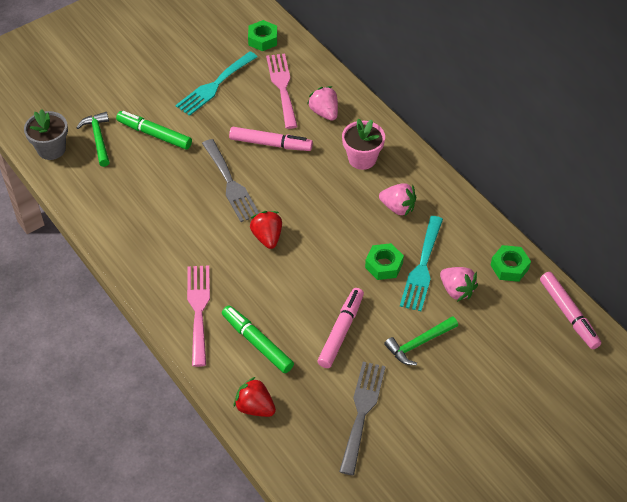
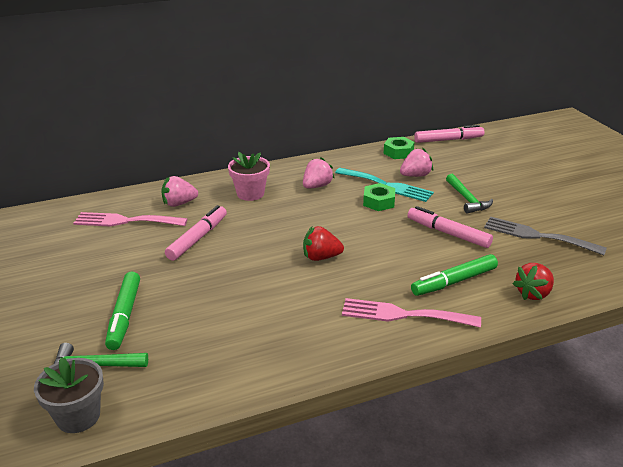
camera: 75 degrees left, 20 degrees down
green marker [116,111,192,150] -> green marker turned 45 degrees counterclockwise [105,272,140,350]
turquoise fork [176,51,257,116] -> none
grey fork [202,139,259,222] -> none
green nut [248,20,277,51] -> none

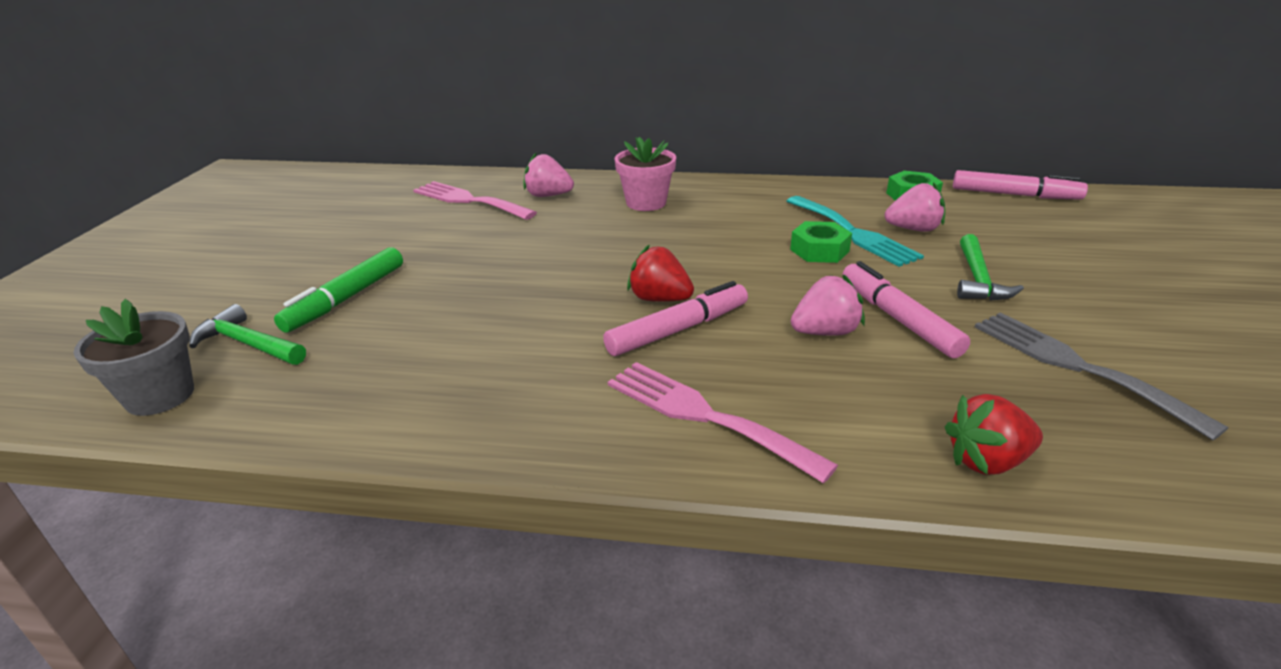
camera: 30 degrees right, 0 degrees up
pink marker [165,205,227,261] -> pink marker moved to [603,281,748,356]
pink strawberry [303,157,335,189] -> pink strawberry moved to [791,274,865,336]
green marker [411,254,498,296] -> none

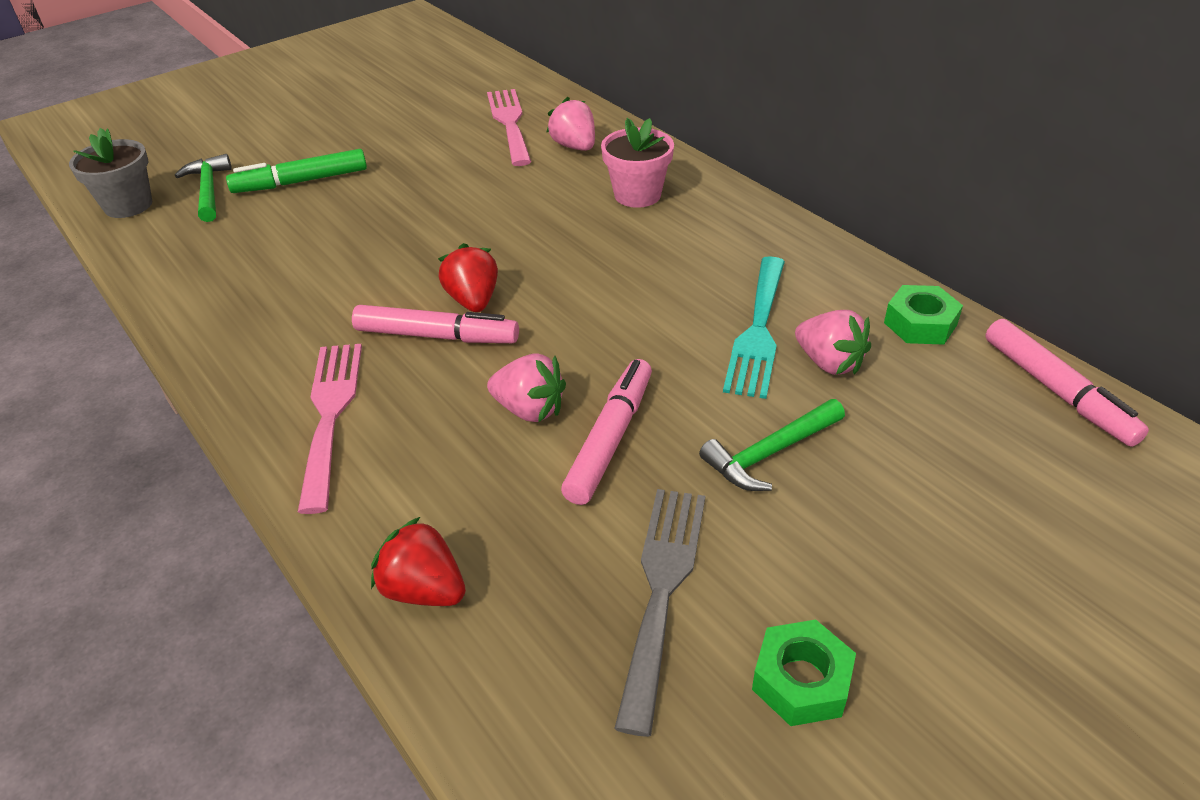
camera: 45 degrees right, 10 degrees up
green nut [790,221,852,263] -> green nut moved to [752,619,856,726]

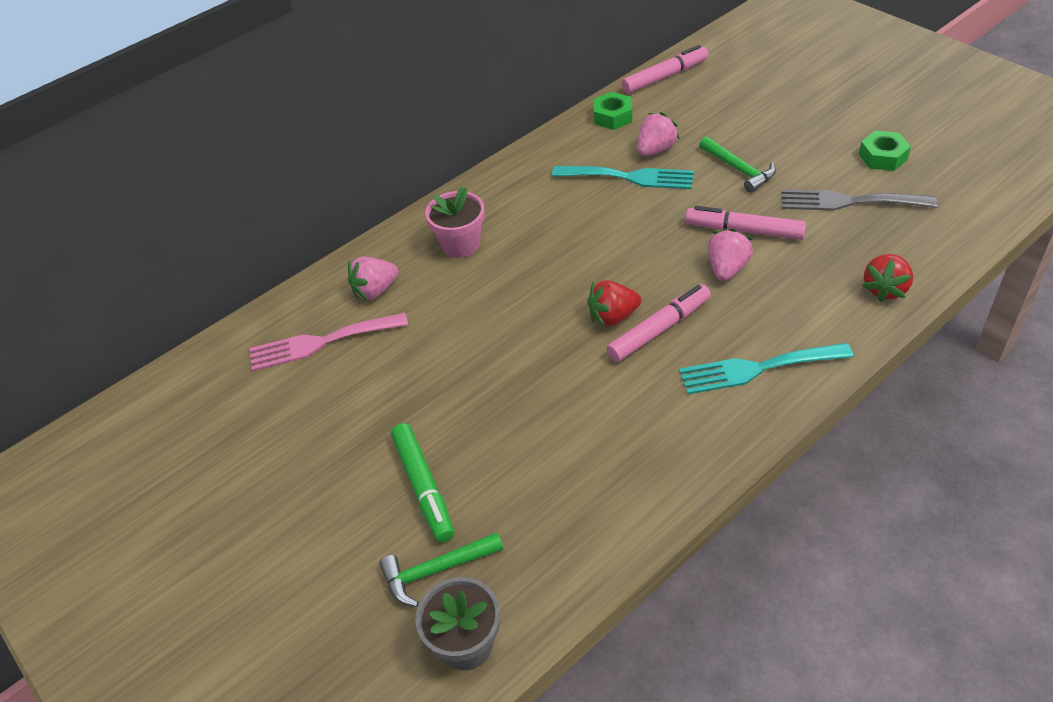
camera: 90 degrees left, 5 degrees up
pink fork [298,344,362,514] -> turquoise fork [679,343,853,394]
pink marker [352,305,519,343] -> pink marker turned 45 degrees clockwise [606,284,711,362]

